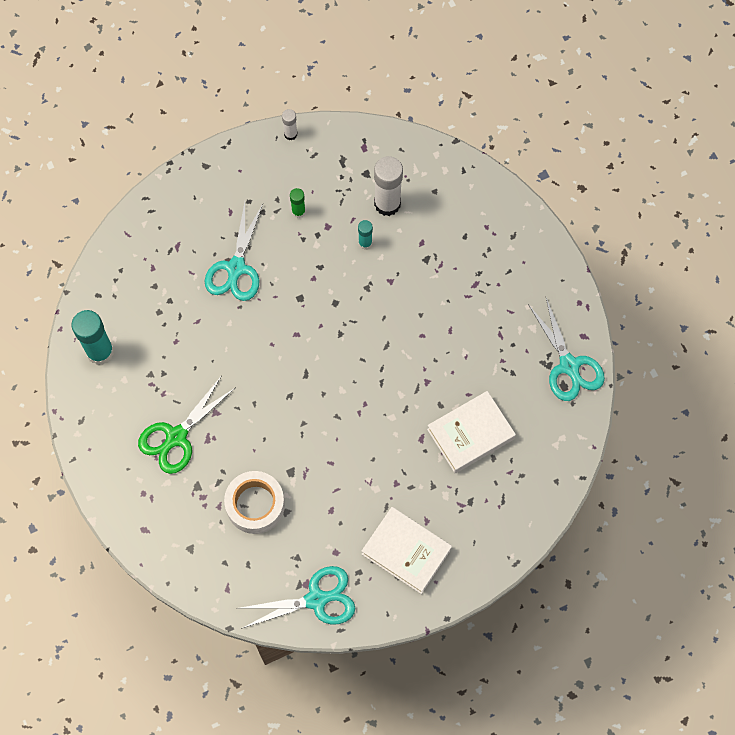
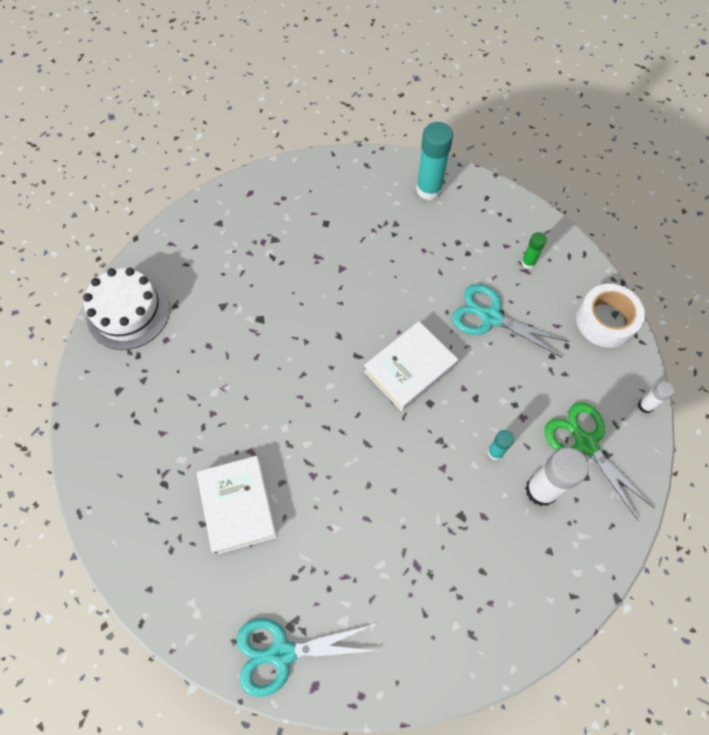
camera: 105 degrees right, 5 degrees down
green scissors [138,377,235,474] -> green scissors moved to [545,402,654,521]
white tape [224,471,285,534] -> white tape moved to [576,284,645,348]
turquoise scissors [240,566,355,629] -> white cake [83,268,170,350]
green glue stick [290,188,305,218] -> green glue stick moved to [521,232,547,269]
white book [362,507,452,594] -> white book moved to [364,321,458,411]

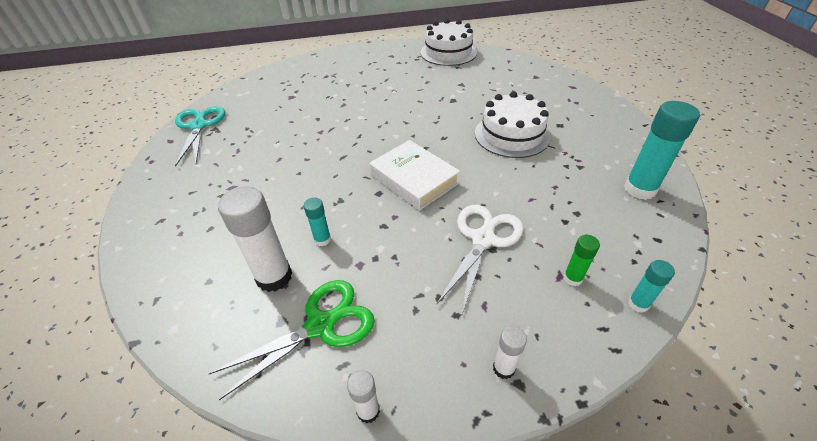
camera: 90 degrees right, 20 degrees down
white book [197,456,277,555] -> none
turquoise scissors [452,284,569,357] -> white scissors [437,205,524,314]
white tape [576,284,645,348] -> white glue stick [493,326,527,379]
none -> white cake [475,92,550,158]
none -> turquoise glue stick [628,260,675,313]

